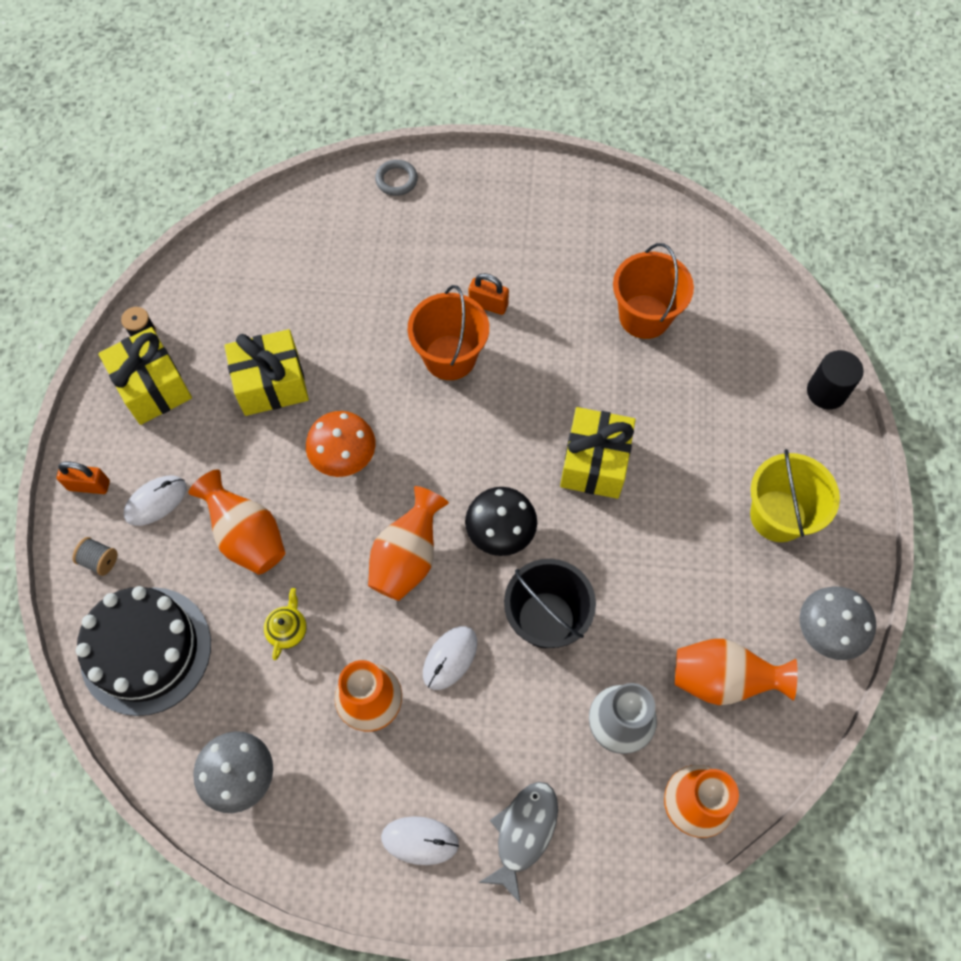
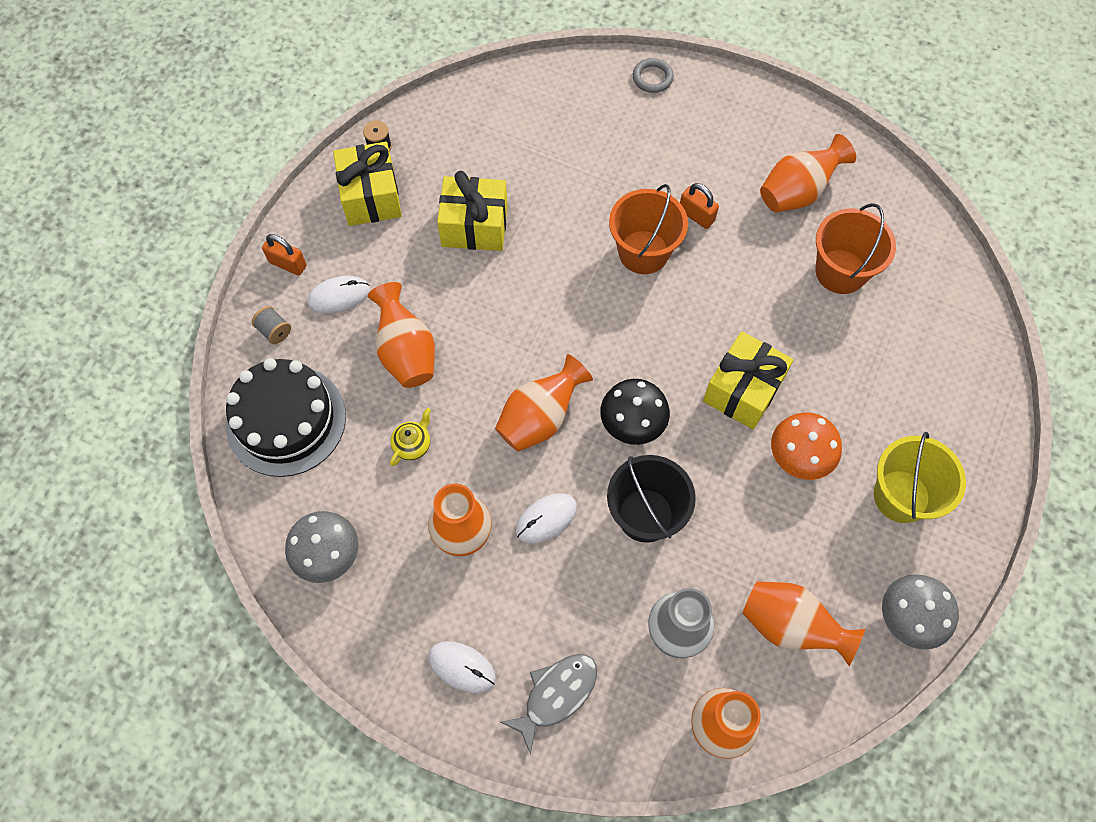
camera: 20 degrees right, 0 degrees up
orange mushroom [306,411,376,477] -> orange mushroom moved to [771,412,842,480]
black cylinder [807,350,864,409] -> none
none -> orange vase [760,134,856,212]

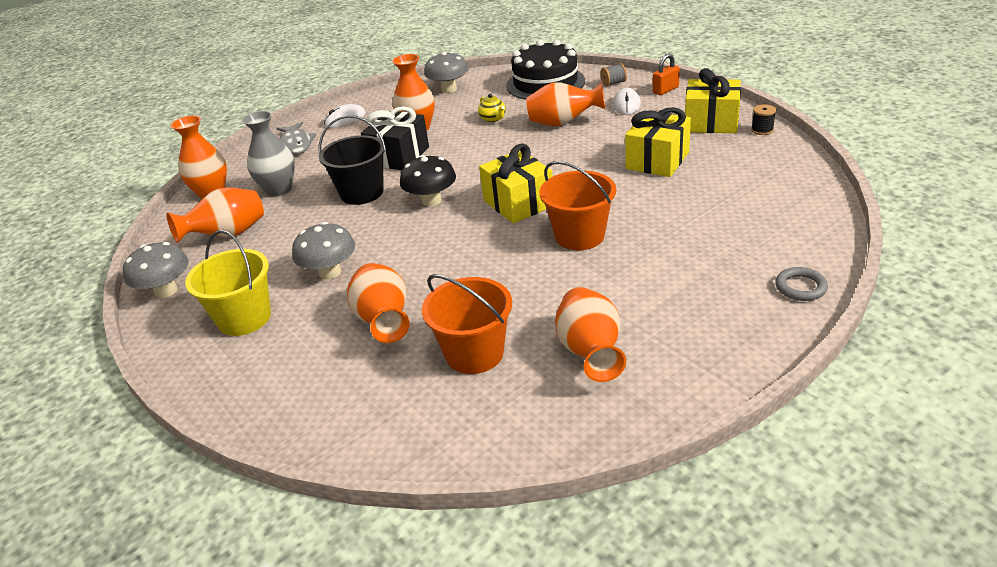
camera: 120 degrees right, 30 degrees down
orange vase [495,354,593,452] -> orange vase moved to [347,263,410,343]
white mouse [516,493,577,544] -> black gift [361,106,429,170]
orange padlock [680,183,719,229] -> none
yellow gift [703,331,793,429] -> yellow gift moved to [479,143,553,224]
orange mushroom [771,412,842,480] -> grey mushroom [292,222,355,279]

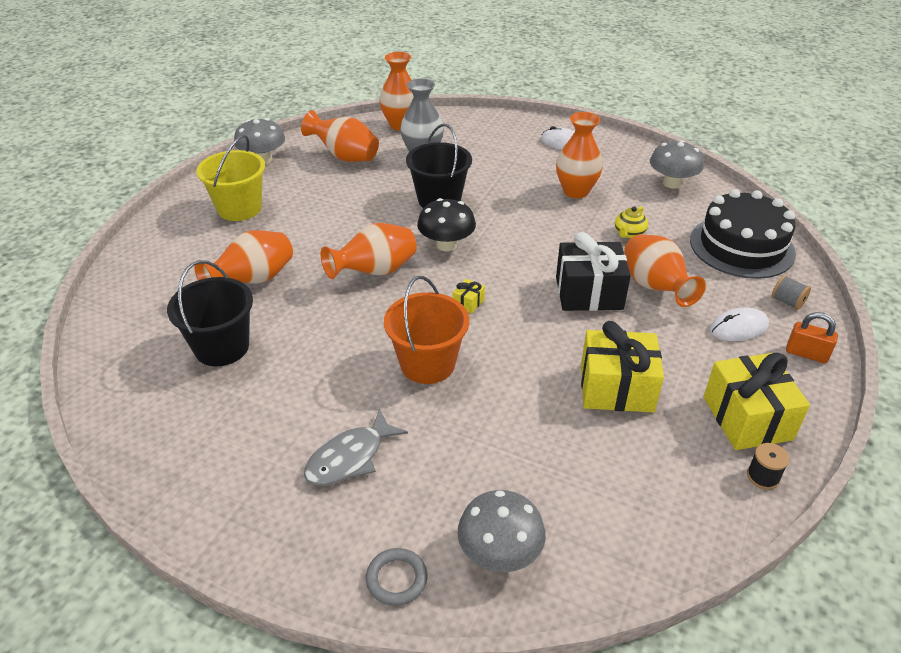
camera: 60 degrees right, 5 degrees up
grey fish [276,122,317,155] -> grey fish moved to [304,409,408,486]
grey mushroom [292,222,355,279] -> grey mushroom moved to [458,490,546,572]
black gift [361,106,429,170] -> black gift moved to [556,232,631,311]
orange bucket [422,274,512,374] -> black bucket [167,260,253,366]
yellow gift [479,143,553,224] -> yellow gift [453,279,485,314], size x0.41
orange vase [555,287,626,382] -> orange vase moved to [321,223,417,279]

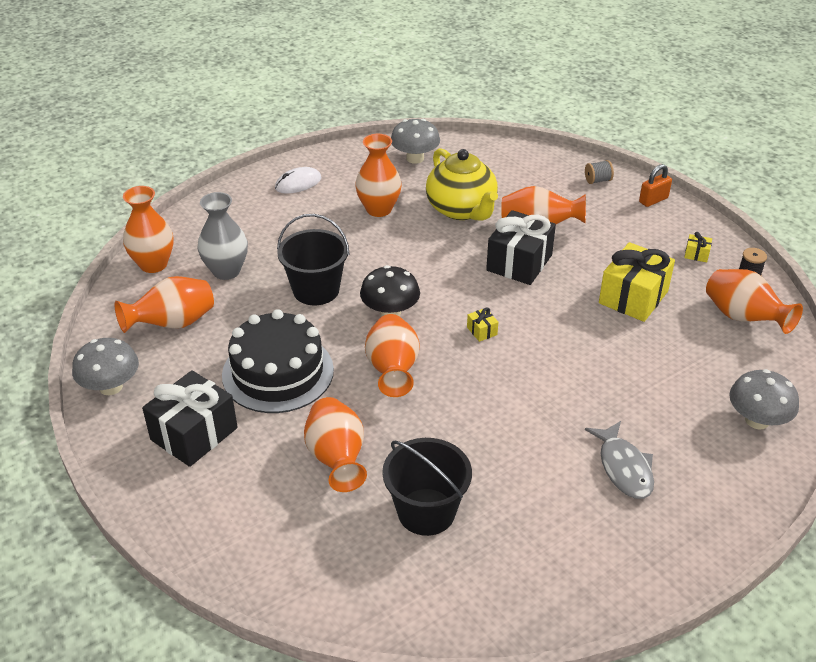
camera: 60 degrees left, 0 degrees up
yellow bucket [196,135,265,221] -> black gift [142,370,238,467]
grey ring [366,548,428,606] -> none
orange bucket [384,276,469,384] -> none
yellow teapot [615,206,648,238] -> yellow teapot [426,148,498,221], size x2.35
black cake [690,189,796,279] -> black cake moved to [222,309,334,413]
yellow gift [703,353,810,450] -> yellow gift [684,232,712,262], size x0.41
white mouse [710,307,769,341] -> none
none -> orange vase [706,269,803,334]

